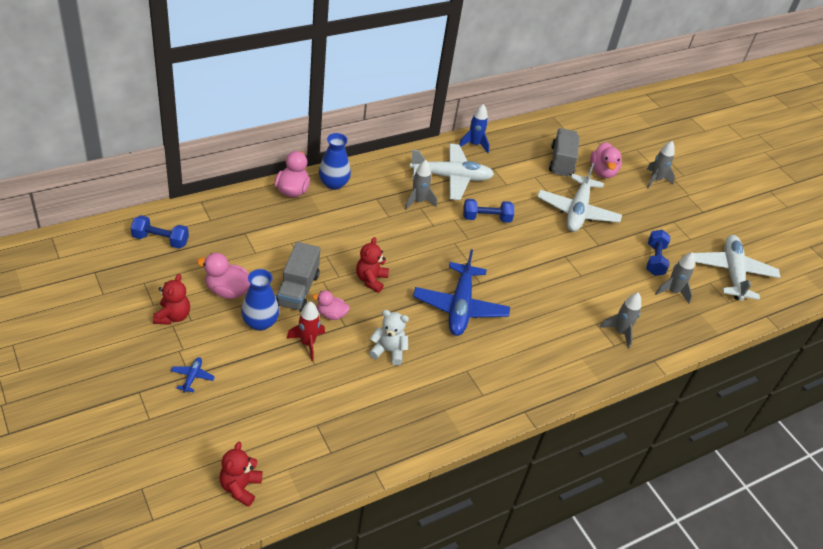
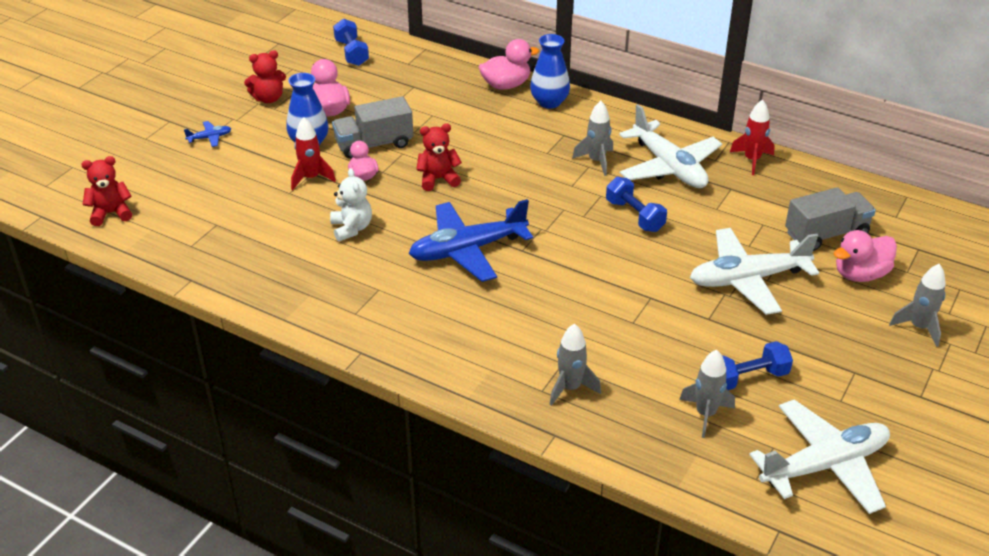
camera: 65 degrees right, 5 degrees down
blue rocket [459,104,489,153] -> red rocket [730,99,775,175]

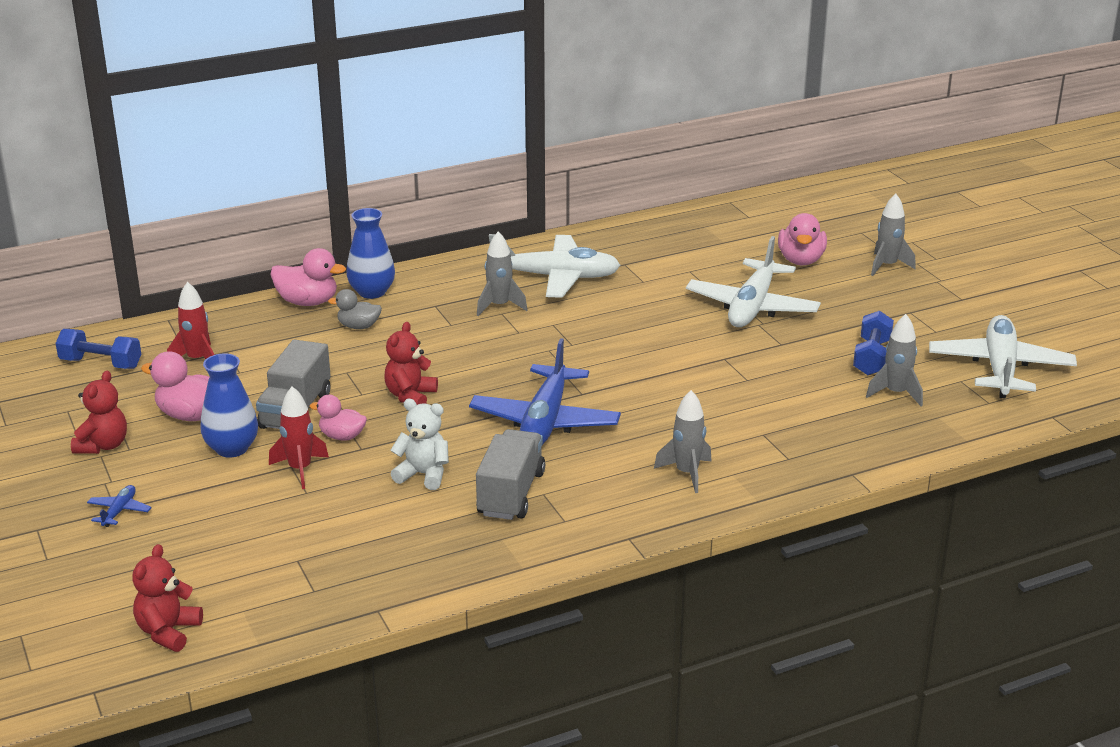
camera: 55 degrees left, 10 degrees down
pink duck [479,39,539,90] -> pink duck turned 90 degrees clockwise [270,248,346,306]
grey rocket [549,324,601,406] -> grey rocket moved to [654,390,711,493]
blue dumbbell [606,177,667,232] -> none
red rocket [730,99,775,175] -> red rocket moved to [167,282,215,359]
grey truck [785,187,876,251] -> grey truck moved to [476,429,545,520]
none -> grey duck [328,289,382,329]

